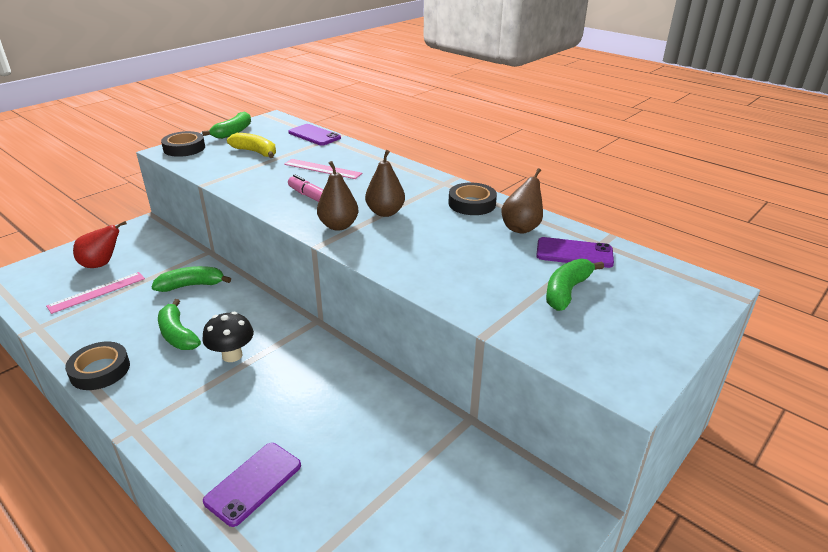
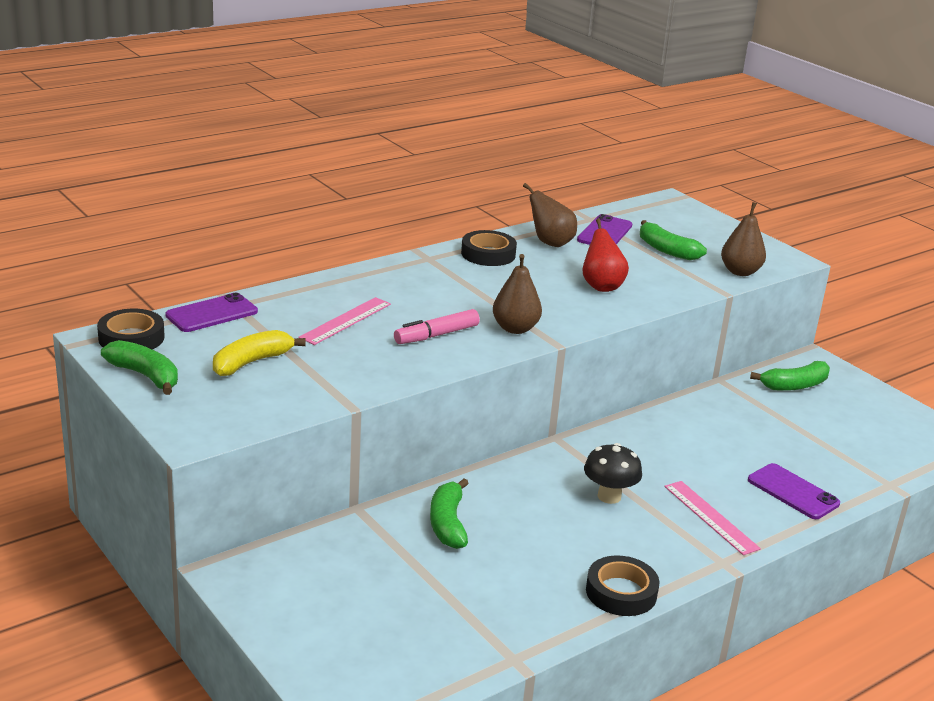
camera: 80 degrees left, 5 degrees down
pink ruler [46,272,145,314] -> pink ruler moved to [664,481,761,555]
red pear [73,221,127,268] -> red pear moved to [582,218,629,292]
green banana [158,299,201,350] -> green banana moved to [750,361,830,391]
black tape [161,131,205,157] -> black tape moved to [97,309,165,349]
brown pear [365,150,405,217] -> brown pear moved to [721,202,766,276]

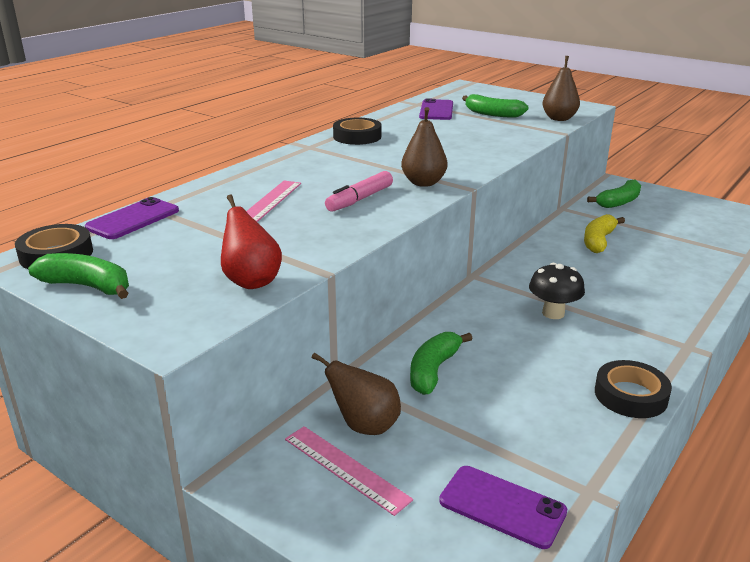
camera: 15 degrees left, 0 degrees up
yellow banana [213,330,306,376] -> yellow banana moved to [584,214,625,253]
green banana [430,478,469,549] -> green banana turned 45 degrees clockwise [410,332,473,395]
brown pear [523,183,577,247] -> brown pear moved to [312,353,401,435]
red pear [582,218,629,292] -> red pear moved to [221,195,282,289]
pink ruler [664,481,761,555] -> pink ruler moved to [285,426,413,516]
purple phone [748,463,840,519] -> purple phone moved to [439,466,567,549]

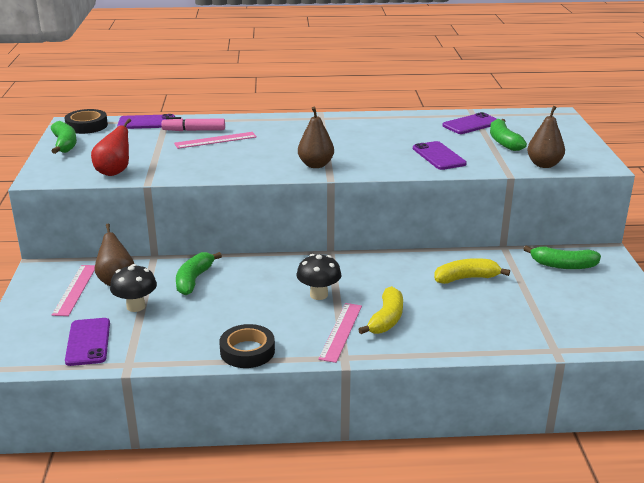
camera: 50 degrees right, 0 degrees up
pink marker [325,171,393,211] -> pink marker moved to [162,117,225,131]
black tape [333,118,381,145] -> none
green banana [410,332,473,395] -> green banana turned 60 degrees counterclockwise [176,252,222,295]
none -> black mushroom [110,264,157,312]
none -> pink ruler [318,303,362,363]
none -> yellow banana [358,286,403,334]
none -> purple phone [413,141,467,170]

